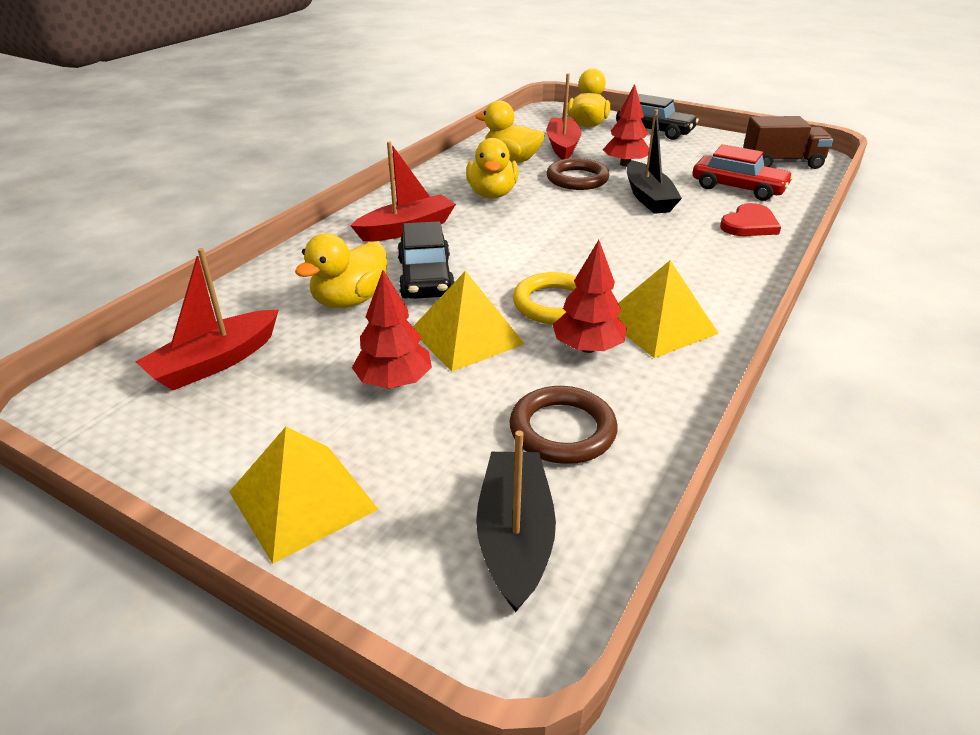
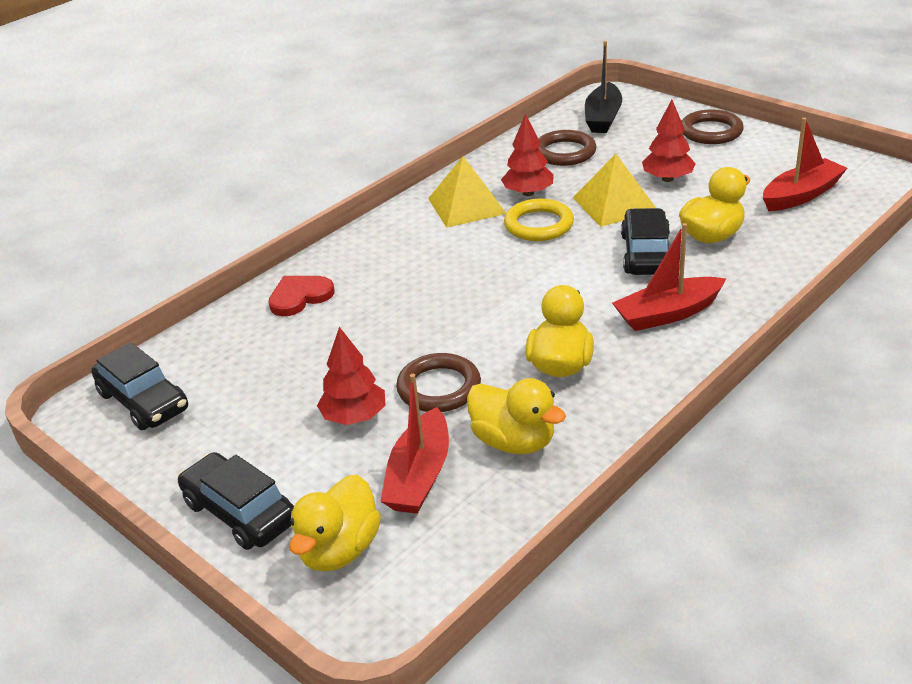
camera: 165 degrees left, 0 degrees up
yellow pyramid [229,426,379,564] -> brown ring [682,109,744,144]
black boat [627,109,682,214] -> none
red car [693,144,793,201] -> none
brown truck [743,116,833,169] -> black car [91,342,188,430]

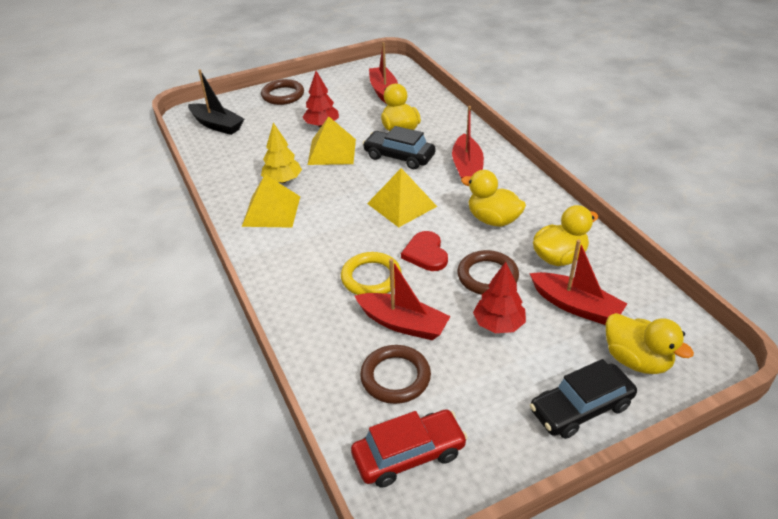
camera: 70 degrees left, 5 degrees up
black car [91,342,188,430] -> red car [351,409,468,488]
red heart [268,276,335,316] -> red heart moved to [401,231,448,271]
red tree [501,114,554,196] -> yellow tree [261,123,302,183]
yellow ring [504,199,574,241] -> yellow ring moved to [341,252,402,295]
brown ring [538,130,597,166] -> brown ring moved to [360,345,431,404]
none -> red boat [355,259,451,340]
none -> yellow pyramid [367,168,437,227]

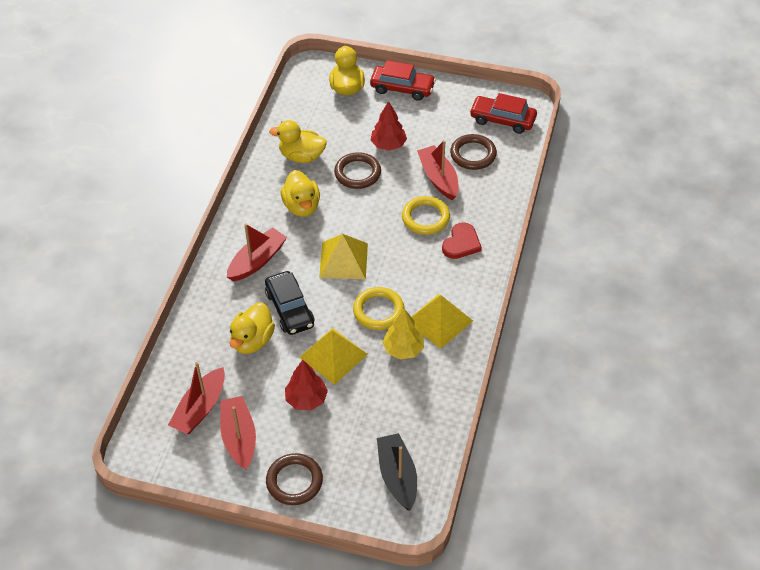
camera: 140 degrees left, 10 degrees up
red heart [401,231,448,271] -> red heart moved to [442,222,482,259]
red boat [529,240,627,325] -> red boat moved to [220,396,256,470]
black car [530,359,637,439] -> red car [370,60,436,101]
none -> yellow ring [353,287,404,330]

